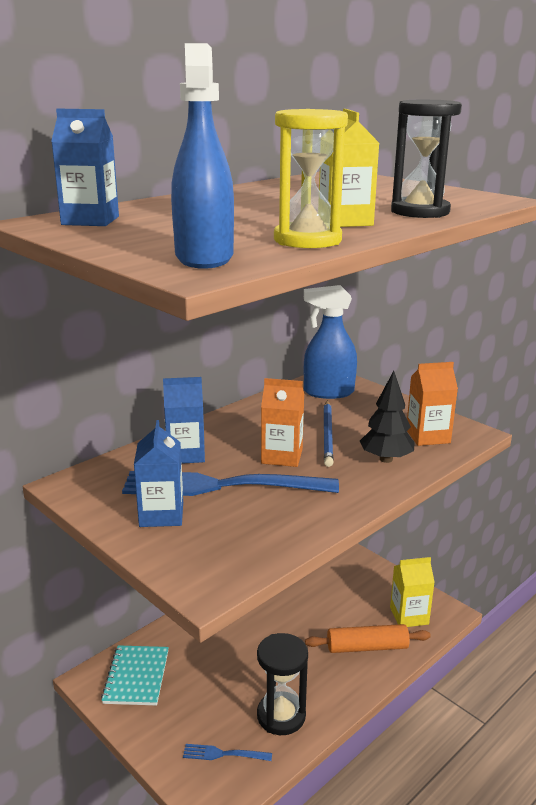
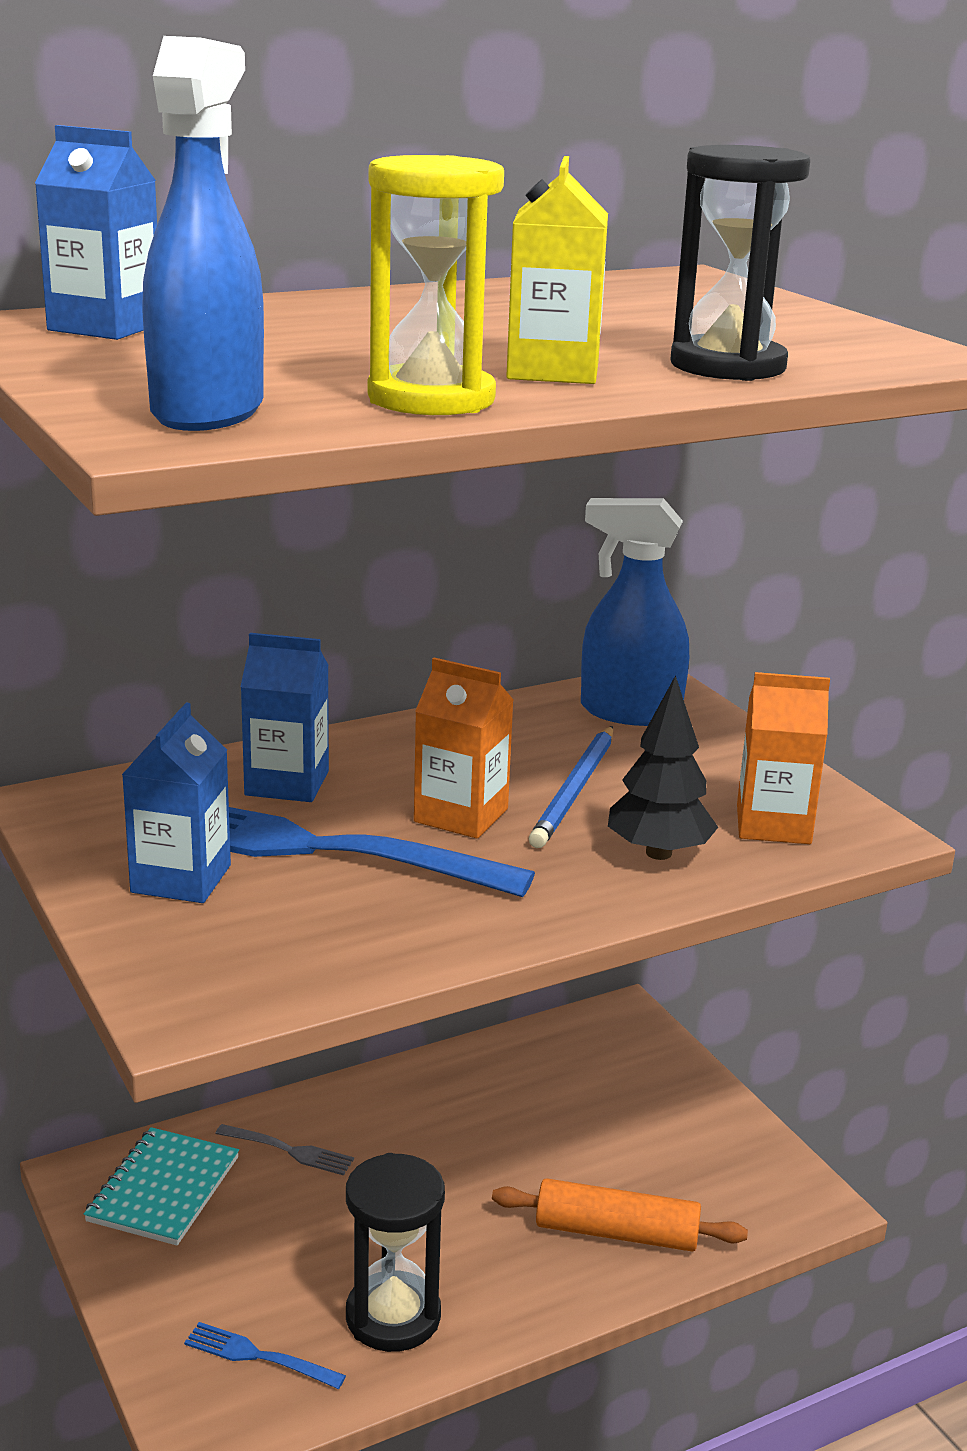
camera: 15 degrees right, 0 degrees up
yellow carton [390,557,435,627] -> none
none -> grey fork [215,1124,354,1176]

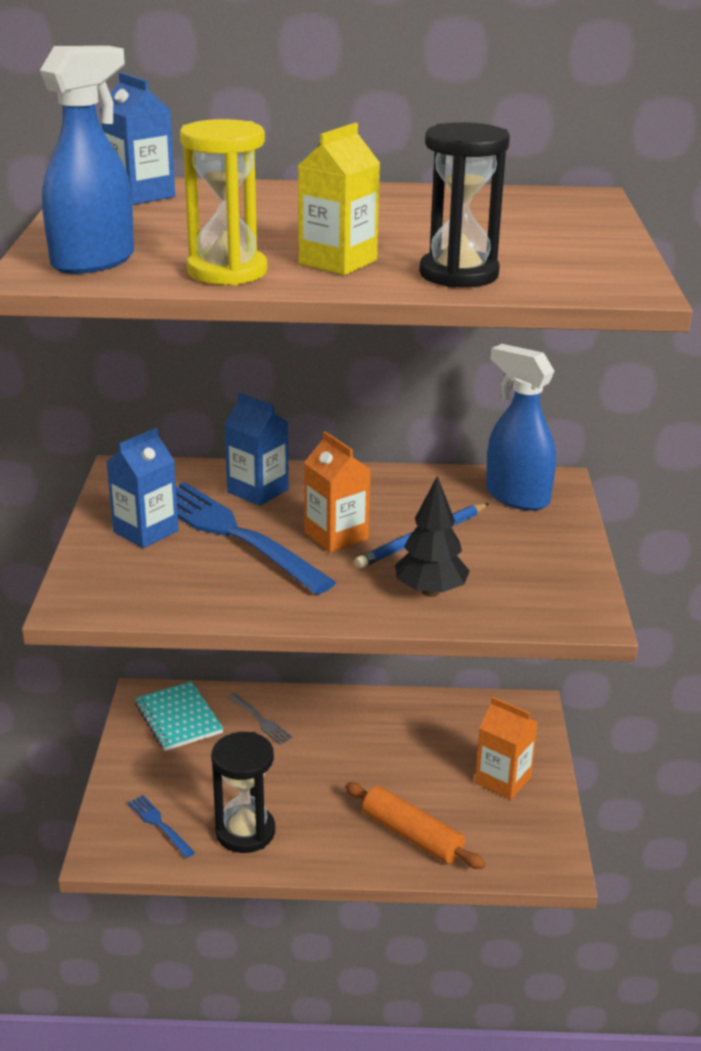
camera: 30 degrees right, 5 degrees up
turquoise notebook [84,1127,239,1245] -> turquoise notebook turned 75 degrees counterclockwise [135,681,223,751]
orange carton [737,672,830,844] -> orange carton moved to [475,697,538,800]

